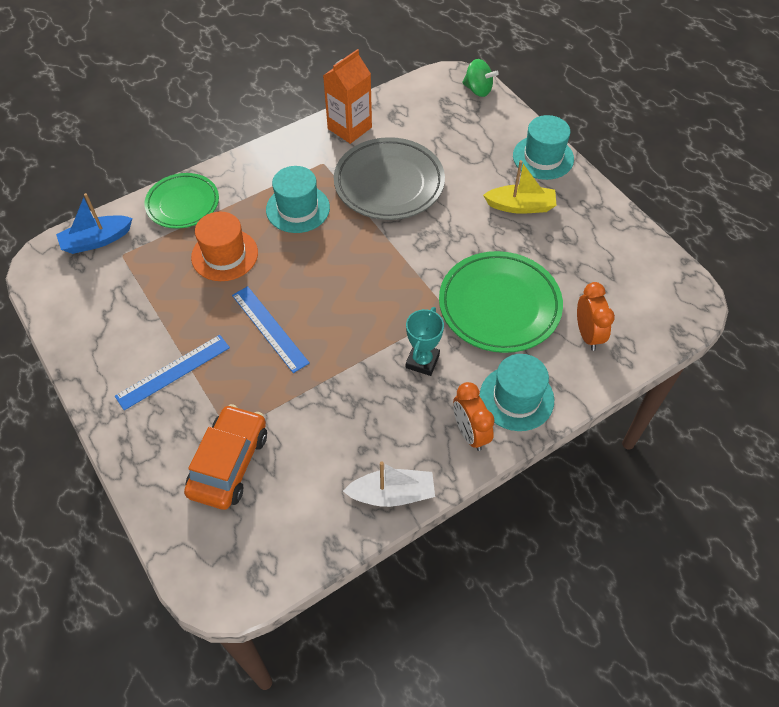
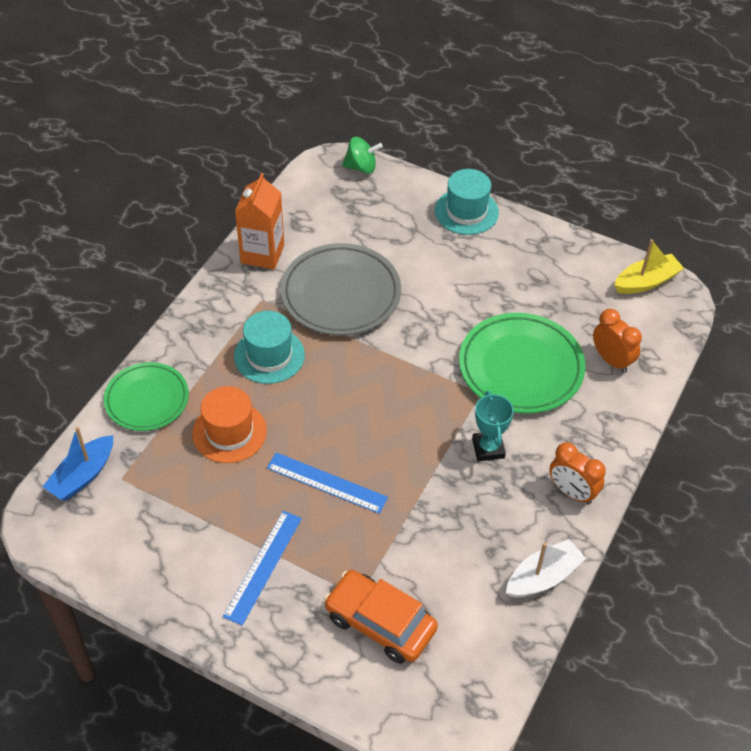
camera: 30 degrees left, 5 degrees down
orange car [184,404,267,510] -> orange car turned 45 degrees counterclockwise [324,570,438,664]
turquoise hat [480,354,554,431] -> none
yellow boat [483,160,557,214] -> yellow boat moved to [614,239,684,294]

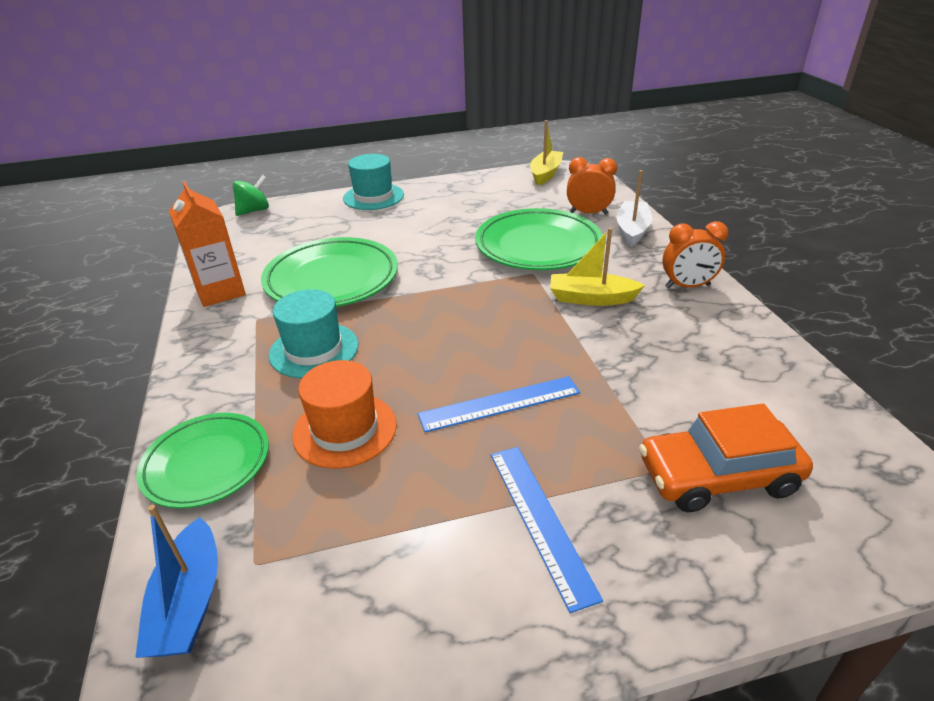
camera: 40 degrees left, 15 degrees down
grey plate [281,243,401,335] -> green plate [261,237,398,307]
turquoise trophy [472,391,514,461] -> yellow boat [550,228,645,306]
white boat [506,539,586,597] -> white boat moved to [616,170,652,247]

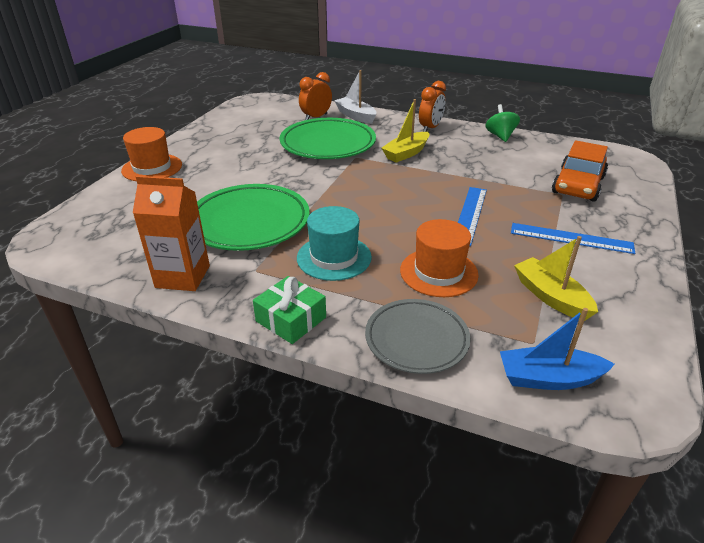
camera: 55 degrees left, 0 degrees up
blue boat [135,505,218,658] -> blue boat turned 150 degrees clockwise [500,308,615,390]
green plate [136,413,269,509] -> grey plate [365,299,470,374]
green spinning top [233,175,269,216] -> green spinning top moved to [485,104,520,142]
turquoise hat [343,154,404,210] -> orange hat [121,127,182,181]
yellow boat [530,120,563,185] -> yellow boat moved to [514,236,598,320]
none -> green gift [253,276,326,344]

